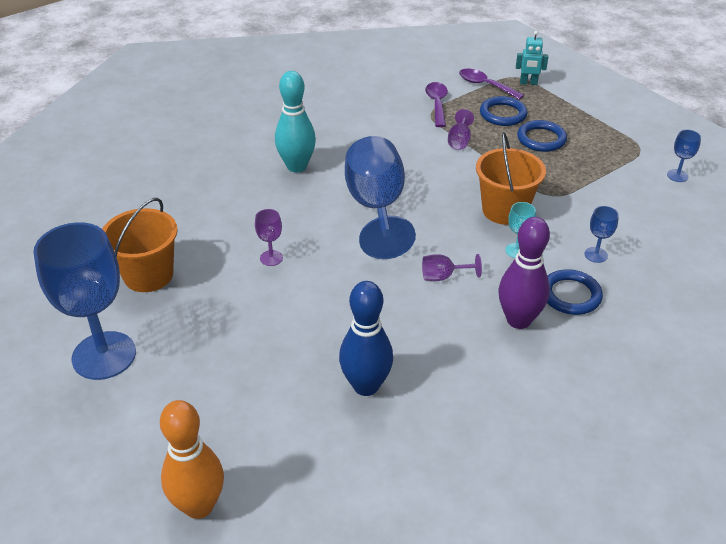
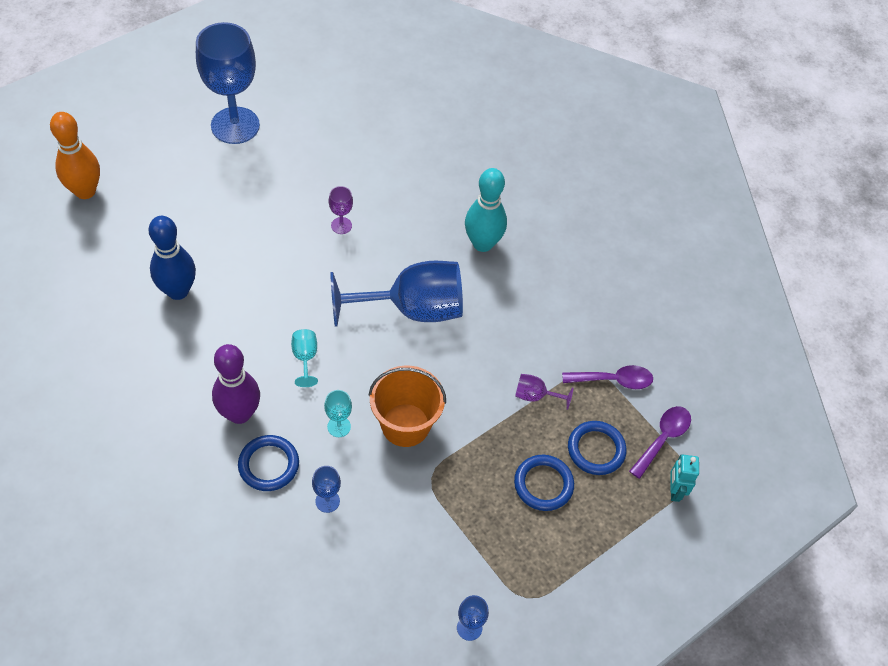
camera: 85 degrees right, 15 degrees up
orange bucket [103,198,178,292] -> none
purple goblet [422,254,482,281] -> turquoise goblet [291,329,318,387]

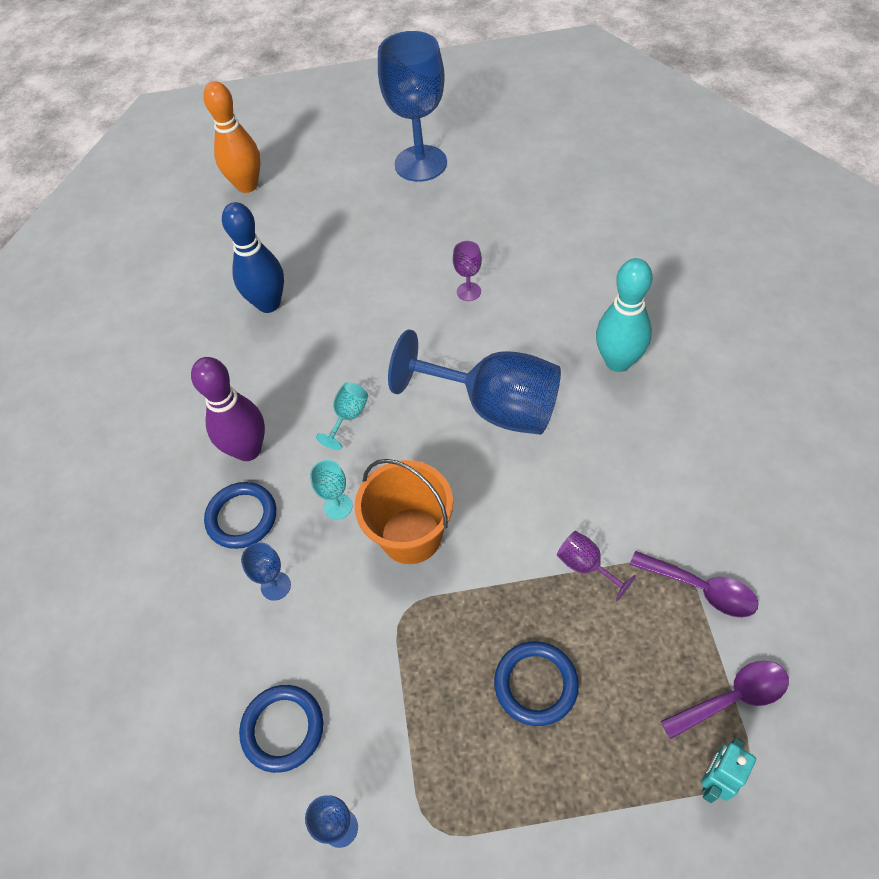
camera: 40 degrees right, 0 degrees up
blue ring [568,421,627,475] -> blue ring moved to [239,685,323,773]

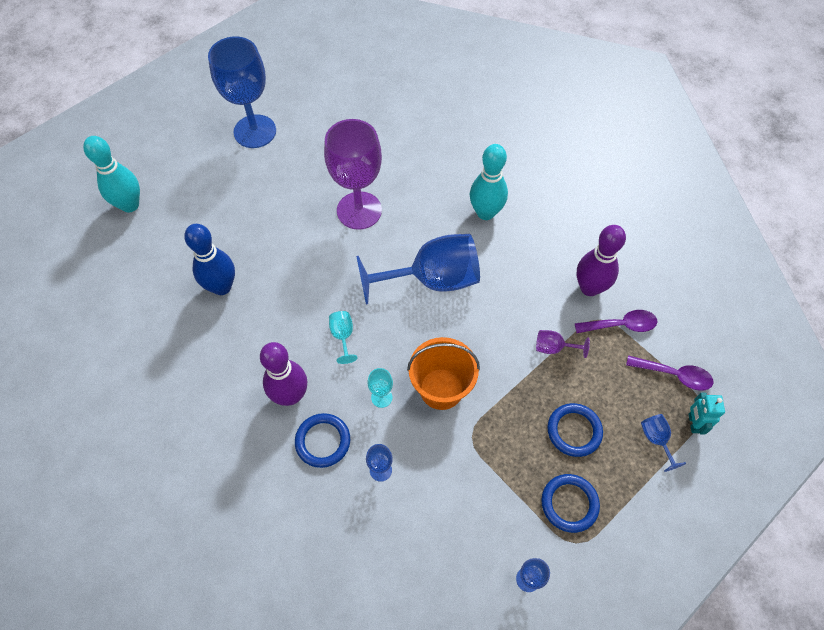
camera: 40 degrees left, 5 degrees up
orange bowling pin [203,81,261,193] -> turquoise bowling pin [83,136,140,213]
blue ring [239,685,323,773] -> blue ring moved to [541,474,600,533]
purple goblet [453,241,482,301] -> purple goblet [324,119,382,230], size x2.43
purple spoon [661,661,789,739] -> purple spoon turned 75 degrees clockwise [626,355,714,391]
none -> purple bowling pin [577,225,626,296]
none -> blue goblet [641,414,686,472]

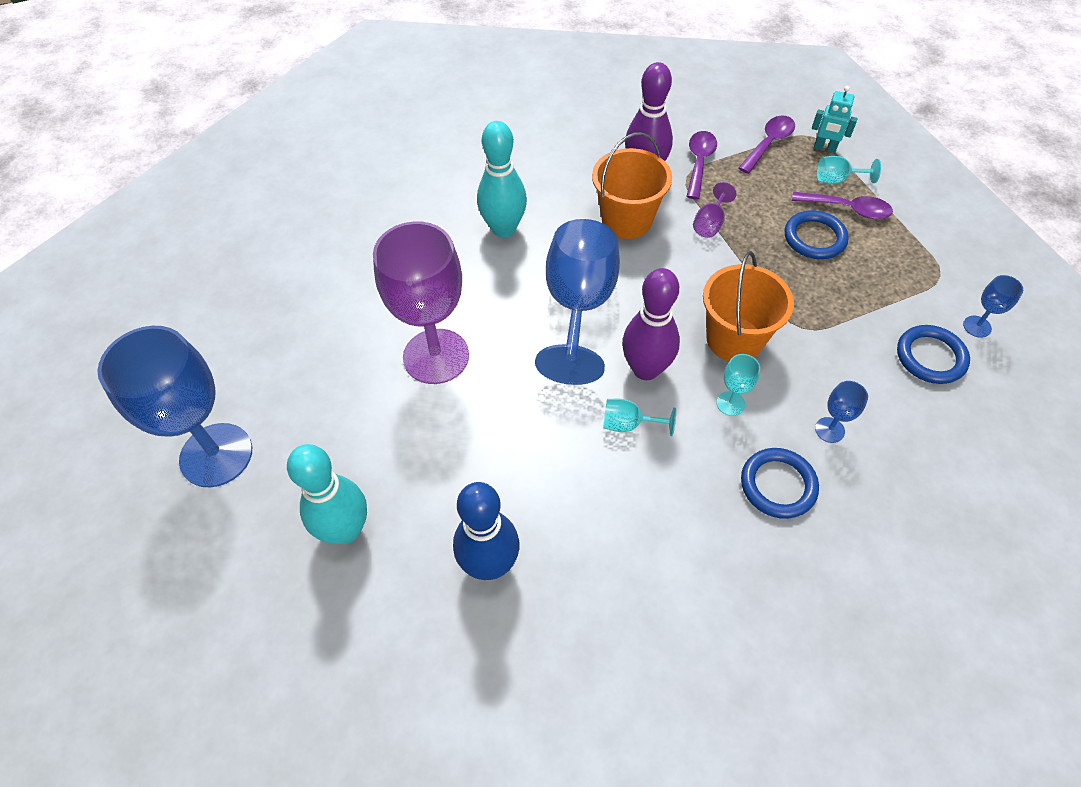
camera: 70 degrees left, 5 degrees down
turquoise bowling pin [83,136,140,213] -> turquoise bowling pin moved to [287,444,367,544]
purple bowling pin [260,342,307,406] -> purple bowling pin moved to [622,268,680,380]
blue ring [541,474,600,533] -> blue ring moved to [897,325,970,384]
blue goblet [641,414,686,472] -> turquoise goblet [817,156,881,184]
none -> orange bucket [592,132,672,239]
none -> purple spoon [792,192,893,219]

